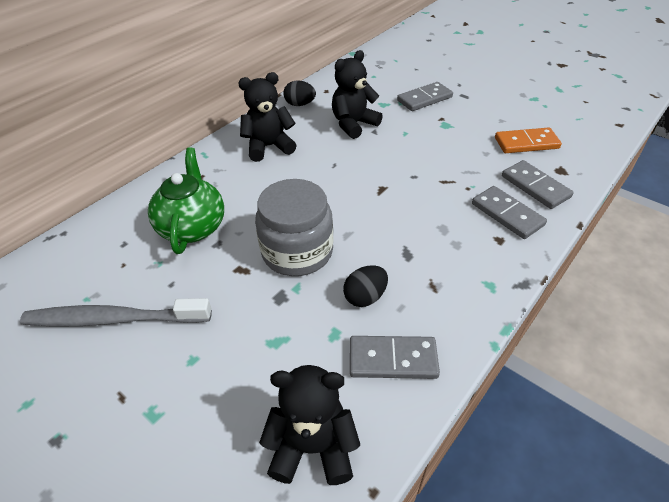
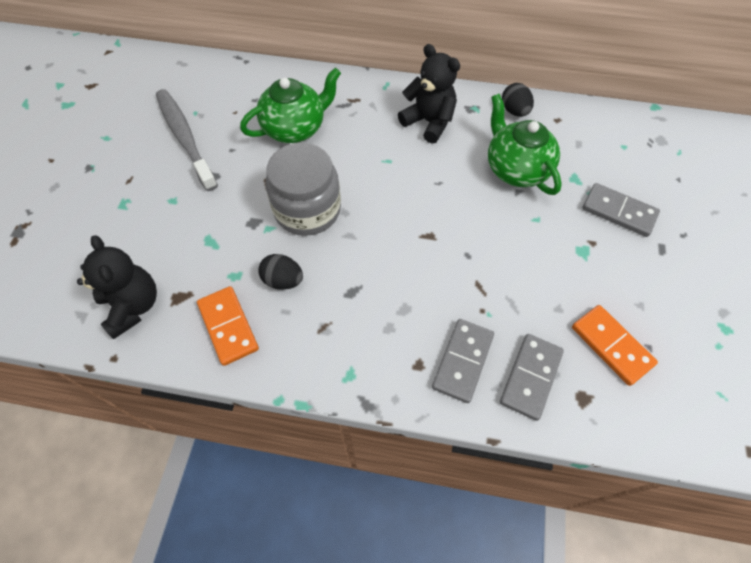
camera: 60 degrees right, 15 degrees up
black teddy bear [332,50,383,139] -> green teapot [488,94,562,195]
grey domino [350,336,440,379] -> orange domino [197,286,259,366]

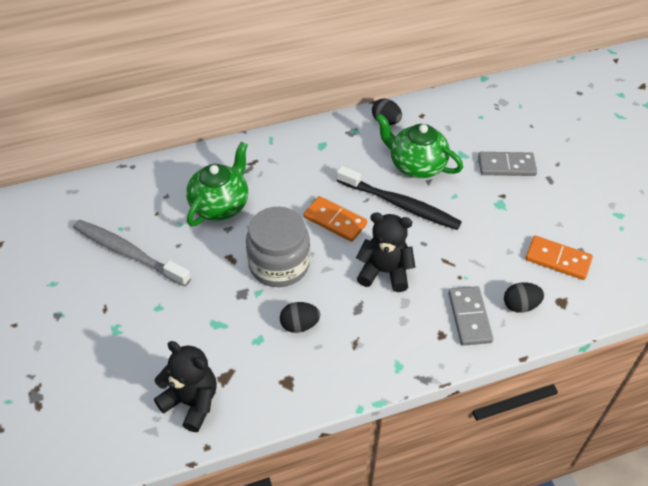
camera: 30 degrees left, 10 degrees down
orange domino [197,286,259,366] -> orange domino moved to [304,196,367,242]
black teddy bear [398,44,460,144] -> black teddy bear moved to [356,213,415,292]
grey domino [500,334,564,421] -> black egg [504,282,544,313]
none -> black toothbrush [337,166,462,230]

